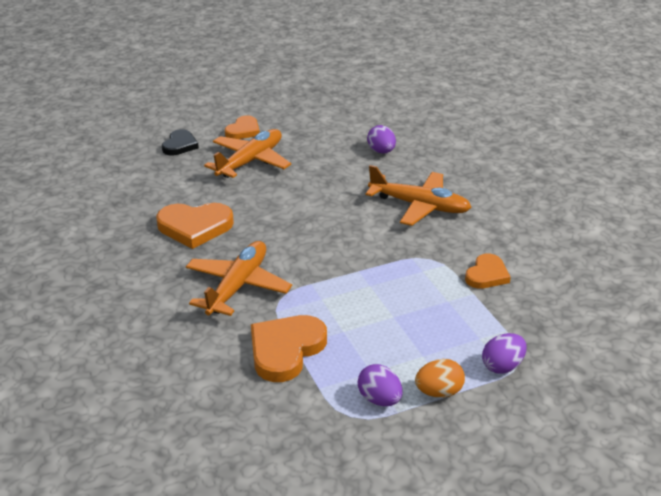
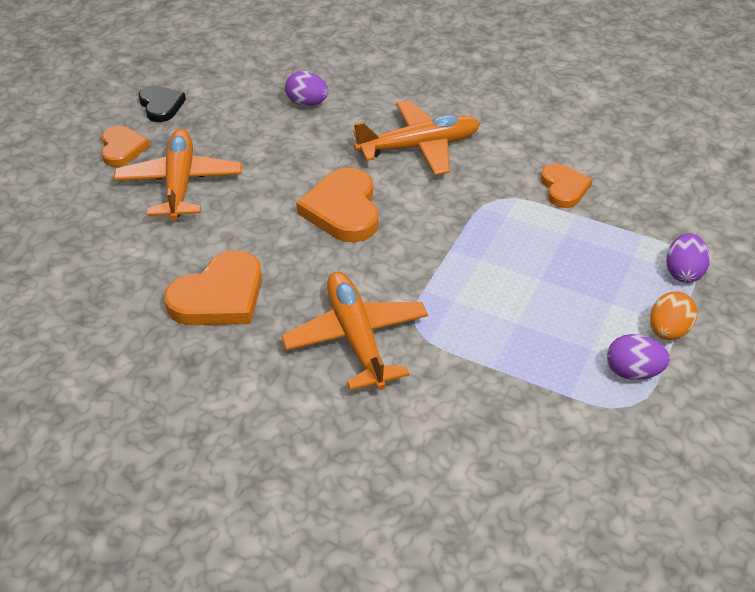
camera: 40 degrees left, 10 degrees up
black heart [162,129,199,156] -> black heart moved to [139,85,186,122]
orange heart [251,315,327,382] -> orange heart moved to [296,168,379,242]

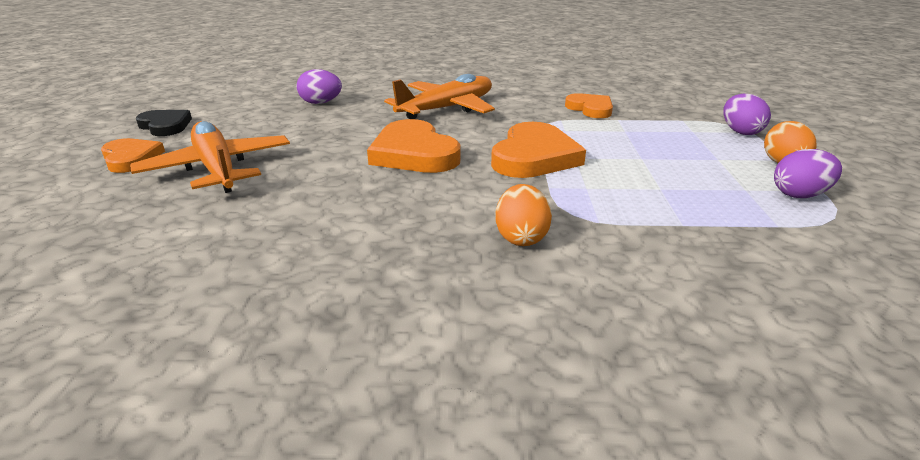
camera: 25 degrees left, 15 degrees down
orange heart [164,250,262,325] -> orange heart moved to [491,122,586,178]
orange plane [281,272,428,390] -> orange egg [495,184,552,246]

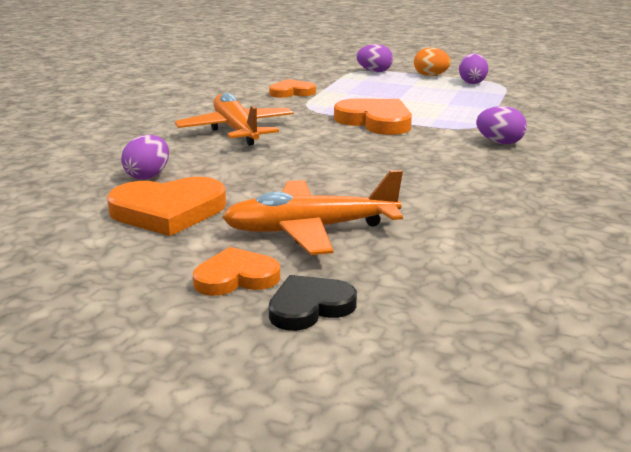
camera: 70 degrees left, 5 degrees down
black heart [136,110,192,136] -> black heart moved to [268,275,357,331]
orange heart [367,119,461,173] -> orange heart moved to [107,177,226,236]
orange egg [495,184,552,246] -> purple egg [476,106,527,144]

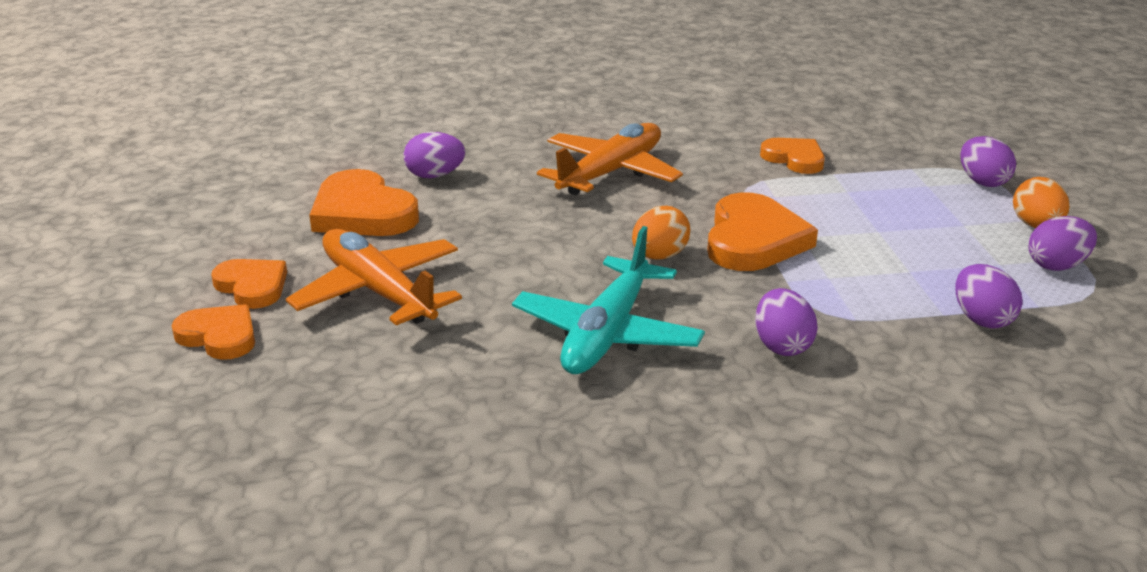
camera: 60 degrees right, 5 degrees up
black heart [268,275,357,331] -> orange heart [171,304,255,360]
none -> turquoise plane [512,226,705,374]
none -> orange egg [632,206,691,260]
none -> purple egg [955,264,1022,329]

